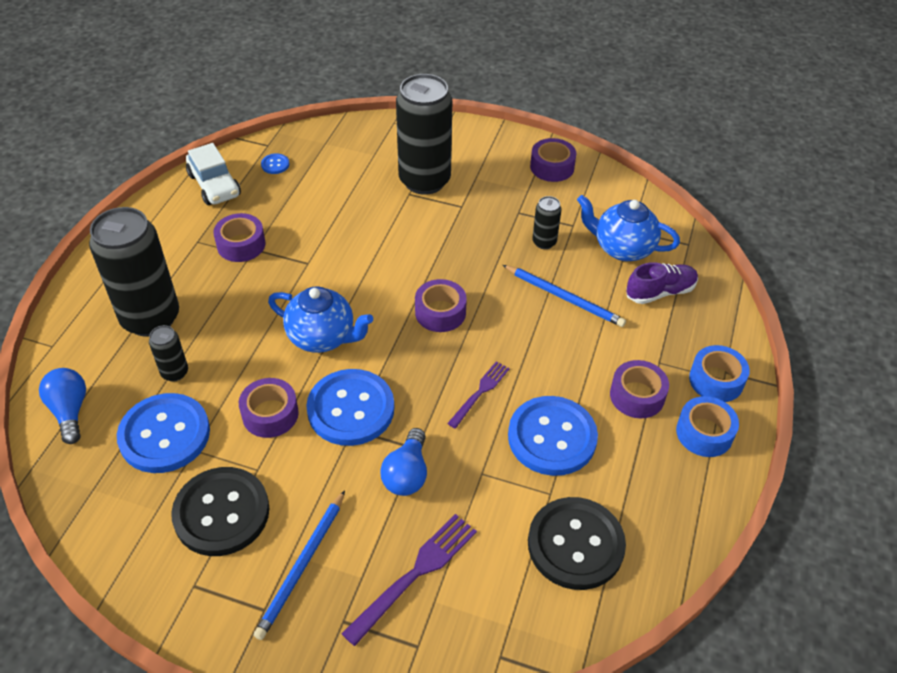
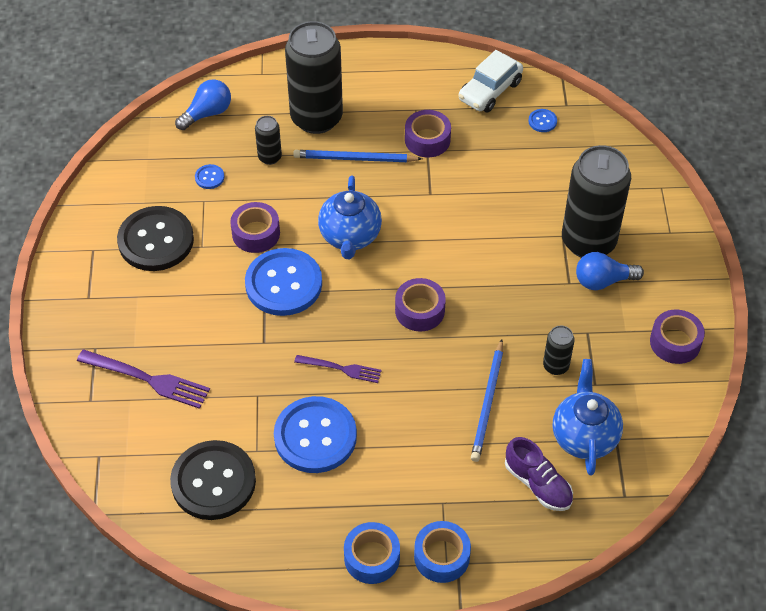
camera: 70 degrees right, 5 degrees up
blue button [117,393,210,473] -> blue button [195,164,224,189], size x0.40
blue pencil [254,490,345,640] -> blue pencil moved to [293,150,422,162]
blue light bulb [380,428,427,496] -> blue light bulb moved to [576,252,644,290]
purple tape [610,360,669,418] -> none

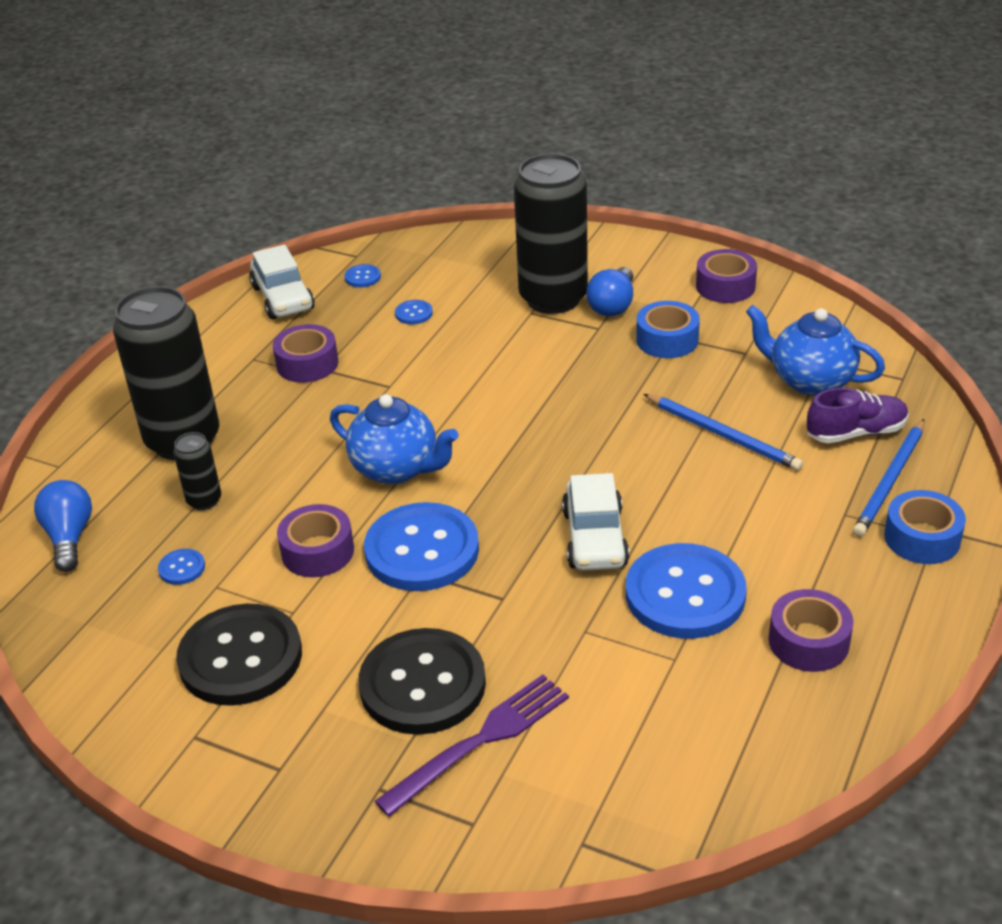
camera: 60 degrees left, 15 degrees down
black button [170,440,256,520] -> black button moved to [358,628,486,735]
blue pencil [293,150,422,162] -> blue pencil moved to [853,419,924,537]
purple fork [294,355,382,383] -> white car [562,473,629,571]
blue tape [344,522,400,584] -> blue tape moved to [636,301,700,358]
purple tape [395,278,446,331] -> purple tape moved to [769,589,853,672]
black can [543,326,575,375] -> none
none -> blue button [395,300,433,325]

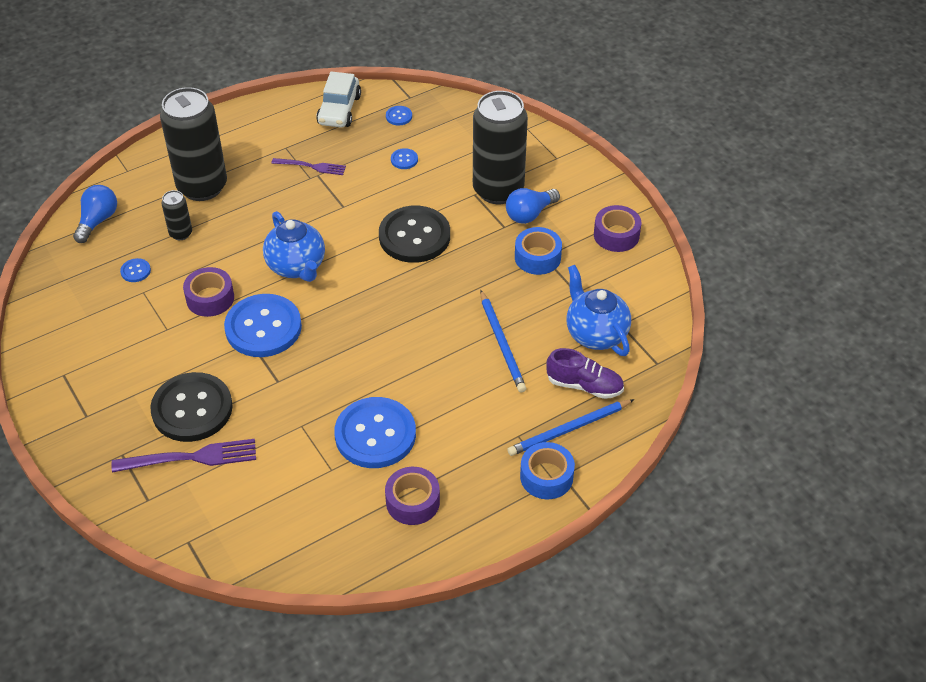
camera: 30 degrees right, 10 degrees up
black button [176,604,302,706] -> black button moved to [379,206,450,263]
purple tape [273,324,338,383] -> purple fork [271,158,346,175]
white car [562,473,629,571] -> none

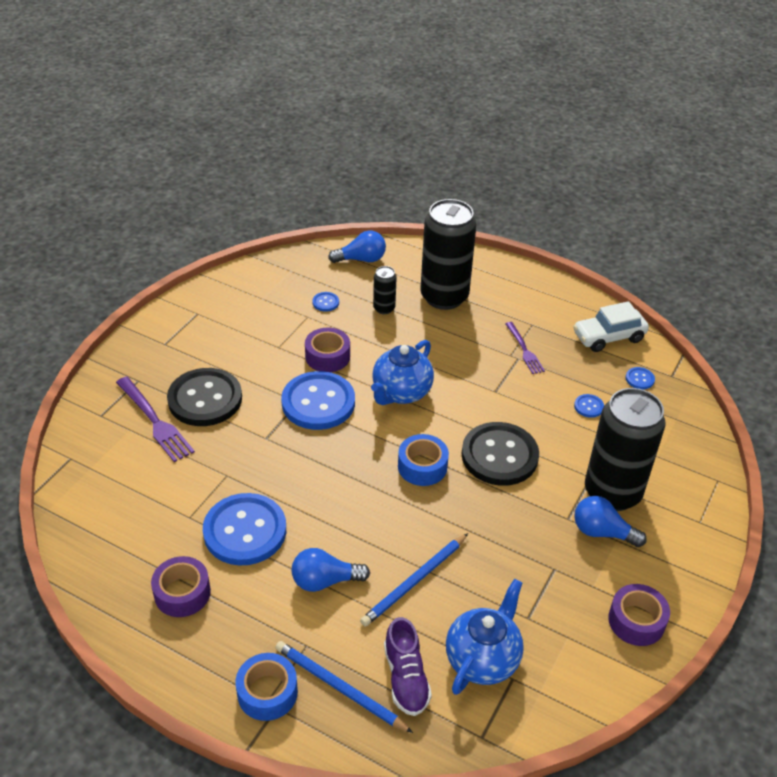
camera: 60 degrees right, 5 degrees down
blue tape [515,227,562,275] -> blue tape moved to [398,434,449,486]
none -> blue light bulb [292,548,370,592]

